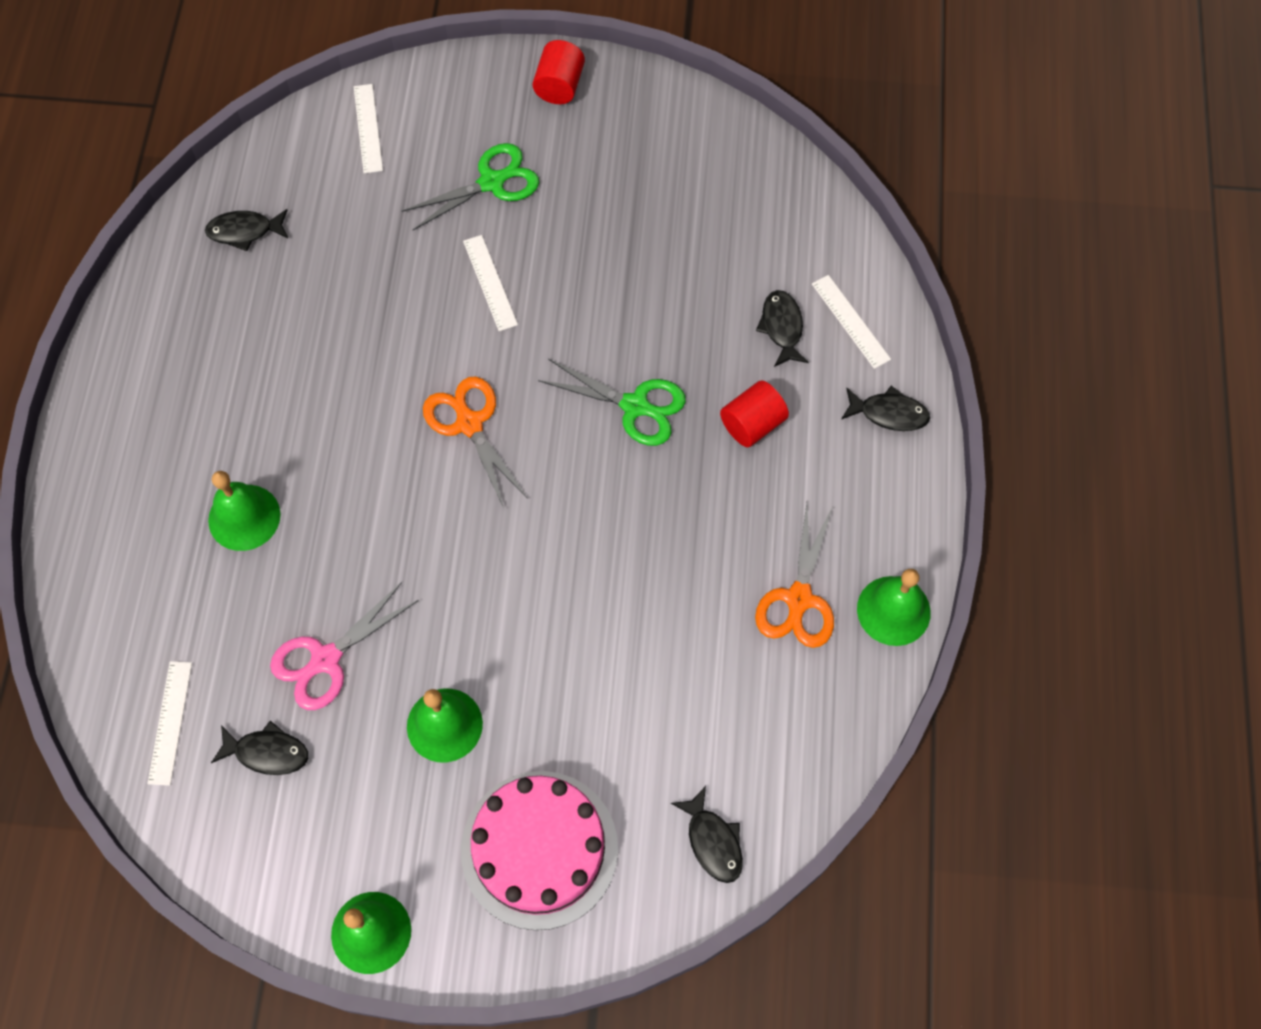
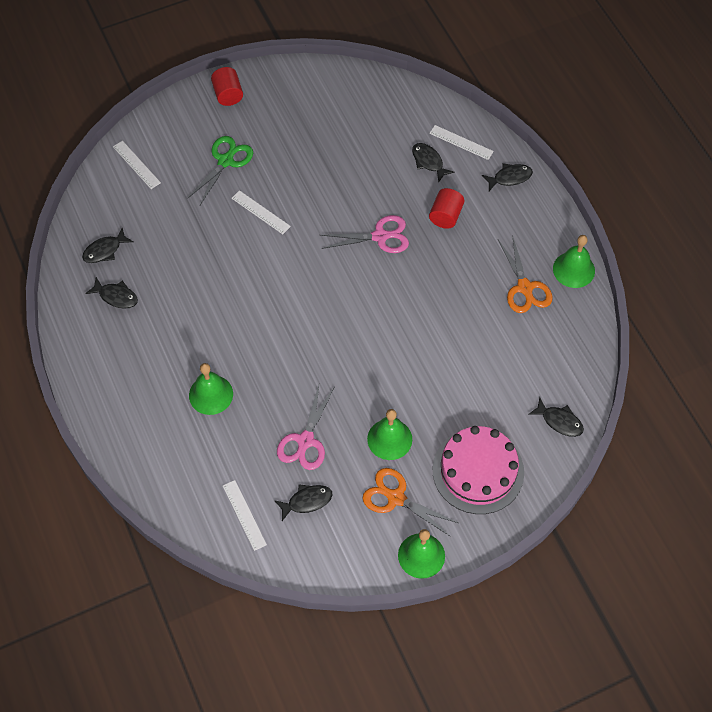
camera: 30 degrees left, 5 degrees down
orange scissors [423,377,528,508] -> orange scissors moved to [363,468,458,537]
green scissors [538,359,686,446] -> pink scissors [320,215,409,253]
none -> black fish [85,277,138,309]

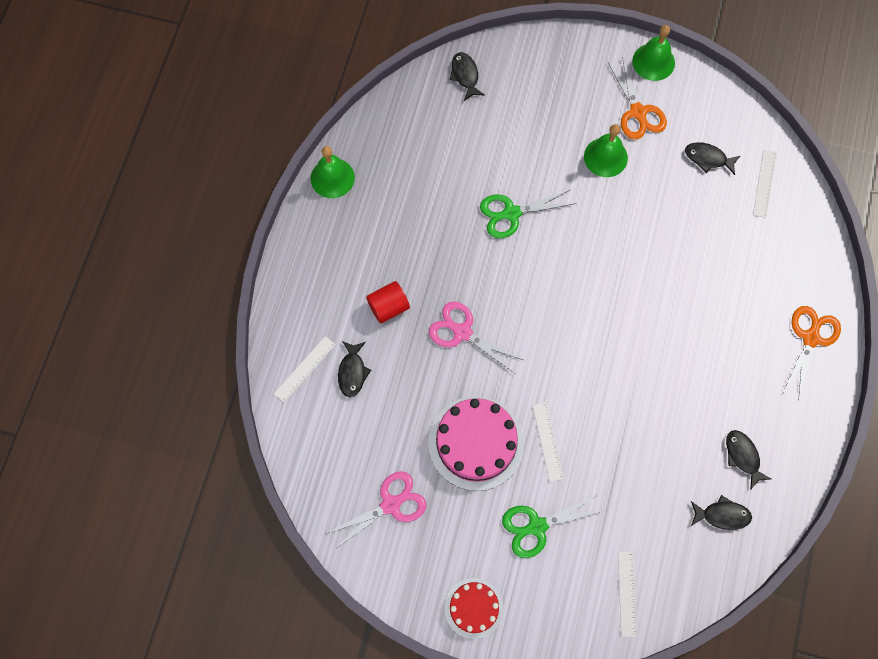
camera: 140 degrees left, 10 degrees up
green bell [189,363,233,415] -> none
red cylinder [211,67,243,106] -> red cake [444,578,503,639]
pink scissors [277,385,335,470] -> pink scissors moved to [326,471,427,550]
white ruler [429,125,494,160] -> white ruler turned 60 degrees clockwise [274,336,336,402]
pink cake [433,426,524,514] -> pink cake moved to [428,396,524,491]
black fish [481,163,533,191] -> none
orange scissors [498,235,552,313] -> orange scissors moved to [783,306,841,401]
none -> green scissors [480,190,576,239]

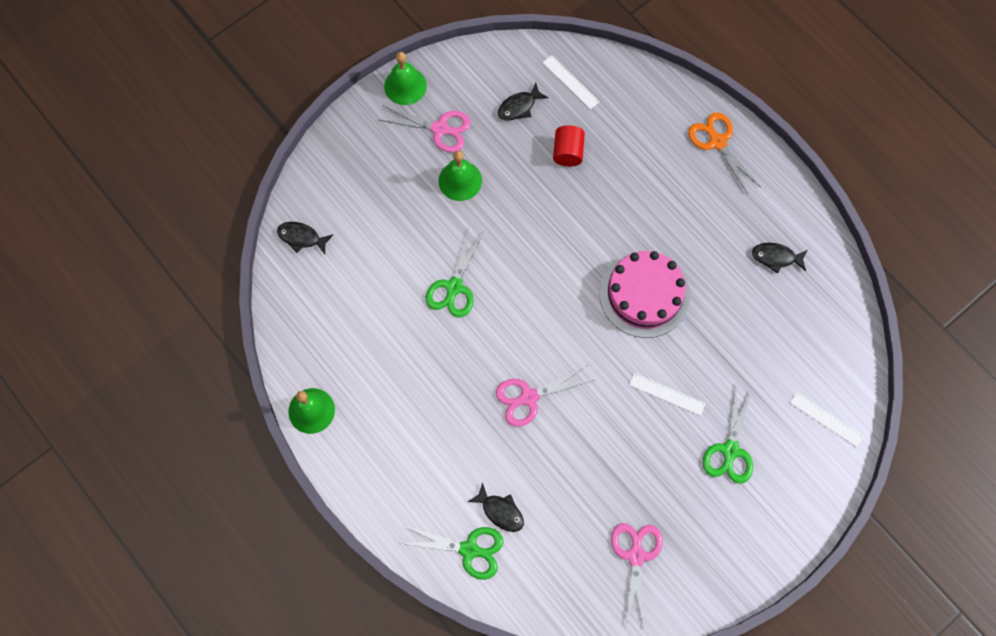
camera: 55 degrees left, 0 degrees up
white ruler [274,336,336,402] -> green scissors [401,525,503,580]
red cylinder [366,281,410,323] -> red cylinder moved to [553,125,585,167]
pink cake [428,396,524,491] -> pink cake moved to [599,251,690,338]
red cake [444,578,503,639] -> none
orange scissors [608,57,667,139] -> pink scissors [380,106,471,153]
black fish [691,495,752,530] -> none

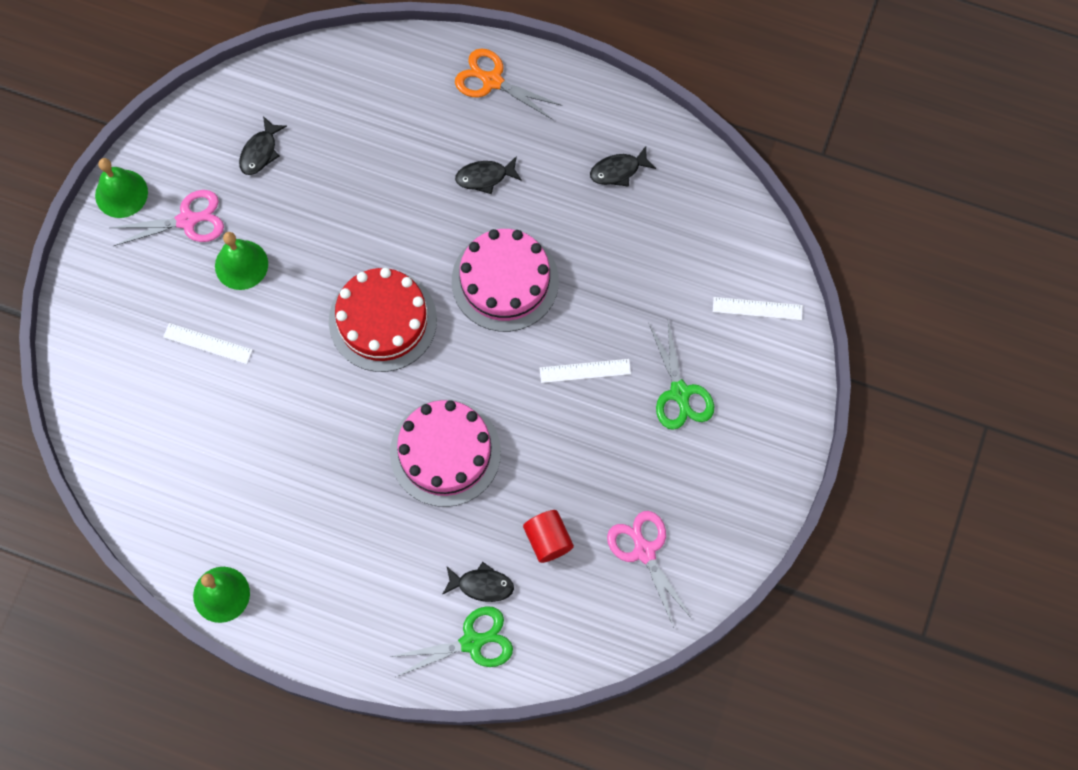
camera: 30 degrees left, 0 degrees up
black fish [277,222,333,254] -> black fish moved to [455,156,522,194]
green scissors [426,230,483,318] -> none
pink scissors [496,366,594,427] -> pink cake [390,399,501,507]
white ruler [543,55,599,109] -> white ruler moved to [163,323,253,364]
red cylinder [553,125,585,167] -> red cylinder moved to [523,510,574,563]
none -> red cake [329,268,437,372]

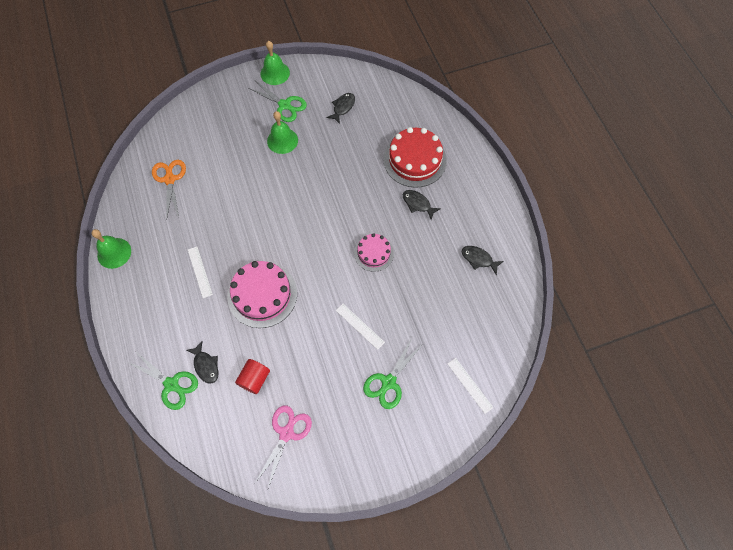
camera: 50 degrees right, 5 degrees down
pink scissors [110,190,224,246] -> green scissors [249,81,307,122]
white ruler [163,323,253,364] -> white ruler moved to [188,247,213,298]
black fish [239,116,287,175] -> black fish turned 135 degrees clockwise [326,93,355,124]
red cake [329,268,437,372] -> red cake moved to [383,127,447,188]
pink cake [452,229,559,332] -> pink cake [354,233,394,272], size x0.59
orange scissors [455,48,563,120] -> orange scissors moved to [152,160,186,220]

